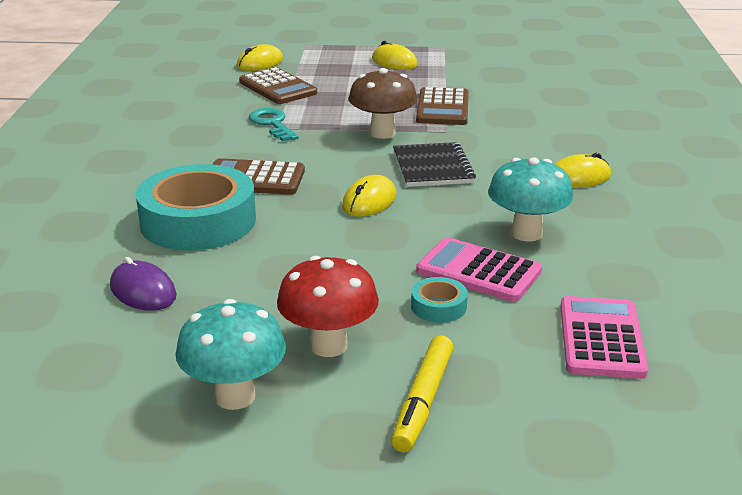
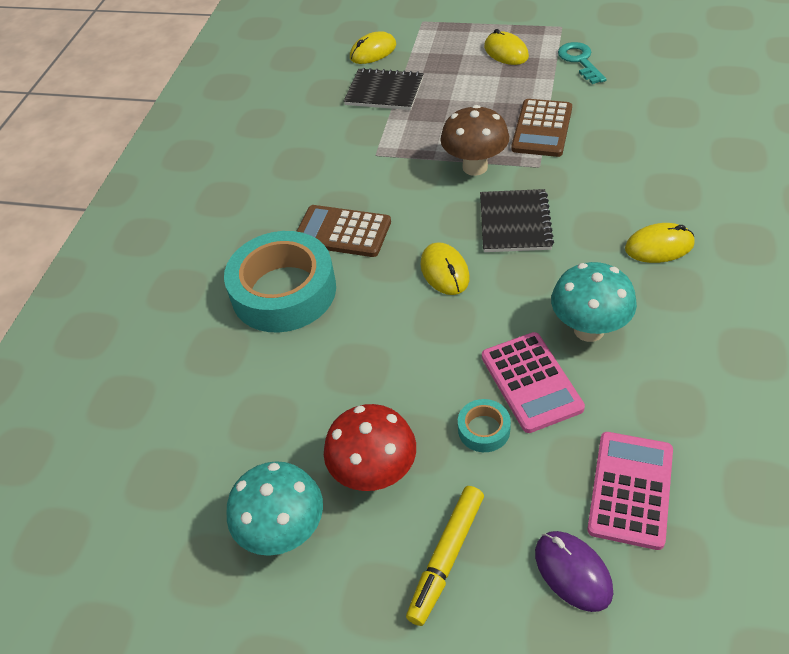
camera: 15 degrees right, 20 degrees up
purple mouse [110,257,177,311] -> purple mouse moved to [535,531,613,612]
brown calculator [239,67,317,104] -> black notebook [344,68,424,110]
turquoise key [249,108,299,142] -> turquoise key moved to [558,42,607,84]
yellow mouse [342,175,396,217] -> yellow mouse turned 60 degrees counterclockwise [420,242,470,295]
pink calculator [416,237,542,302] -> pink calculator turned 150 degrees counterclockwise [482,332,585,433]

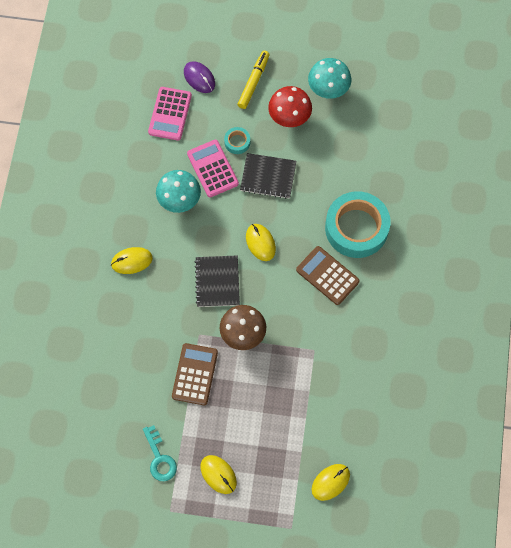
camera: 170 degrees right, 20 degrees up
brown calculator [296,205,391,257] -> brown calculator turned 150 degrees counterclockwise [296,246,360,305]
black notebook [344,68,424,110] -> black notebook moved to [240,153,296,199]

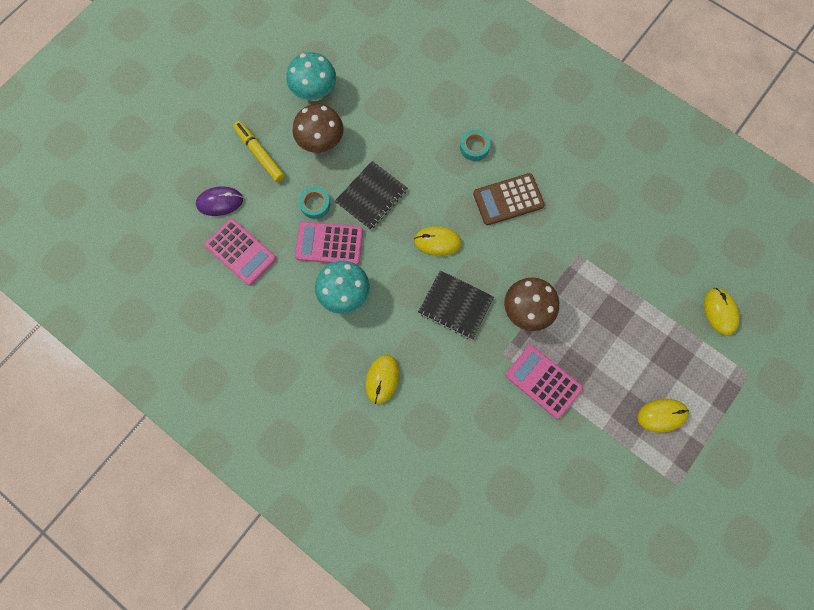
camera: 60 degrees left, 5 degrees up
turquoise key [143,425,177,481] -> none
brown calculator [172,343,218,405] -> pink calculator [505,345,583,419]
red mushroom [268,86,312,127] -> brown mushroom [293,104,344,153]
turquoise tape [325,191,390,258] -> turquoise tape [460,130,490,161], size x0.42

